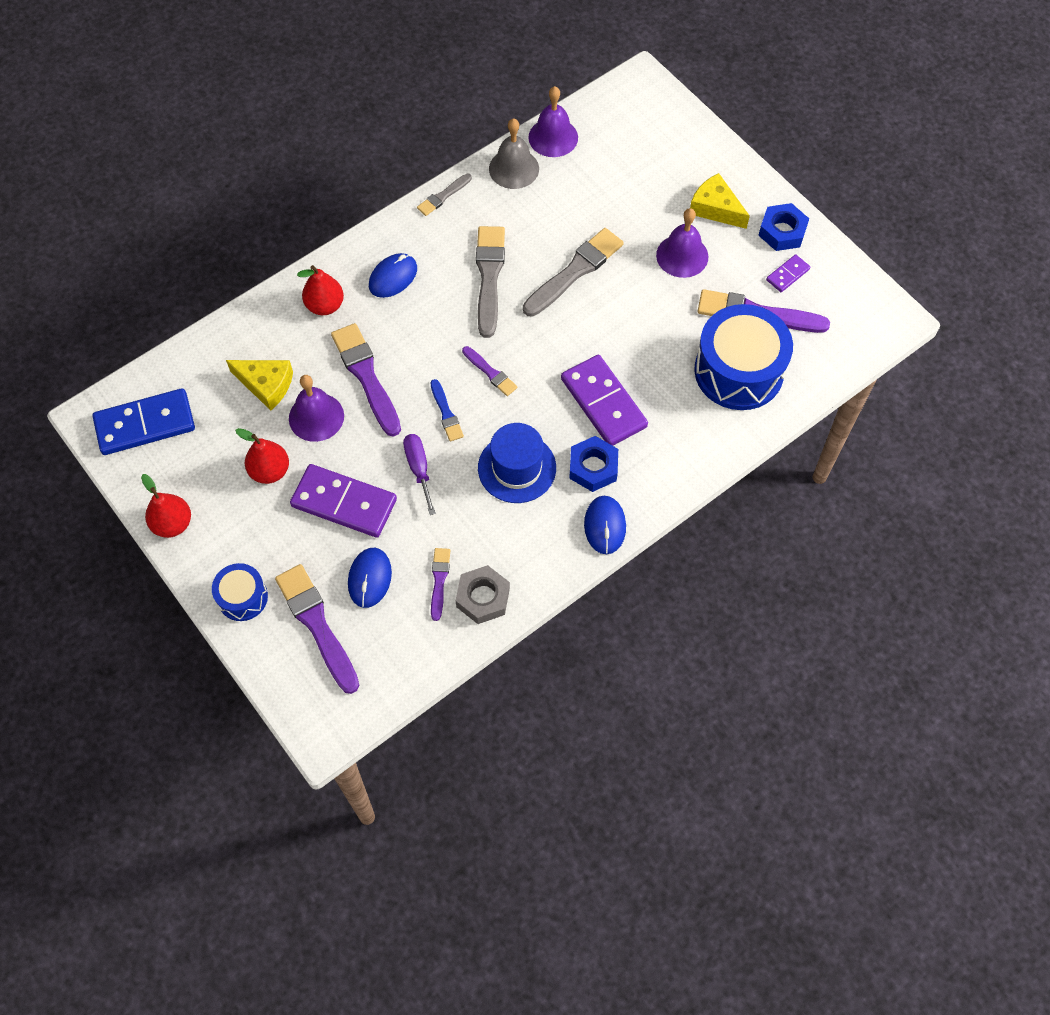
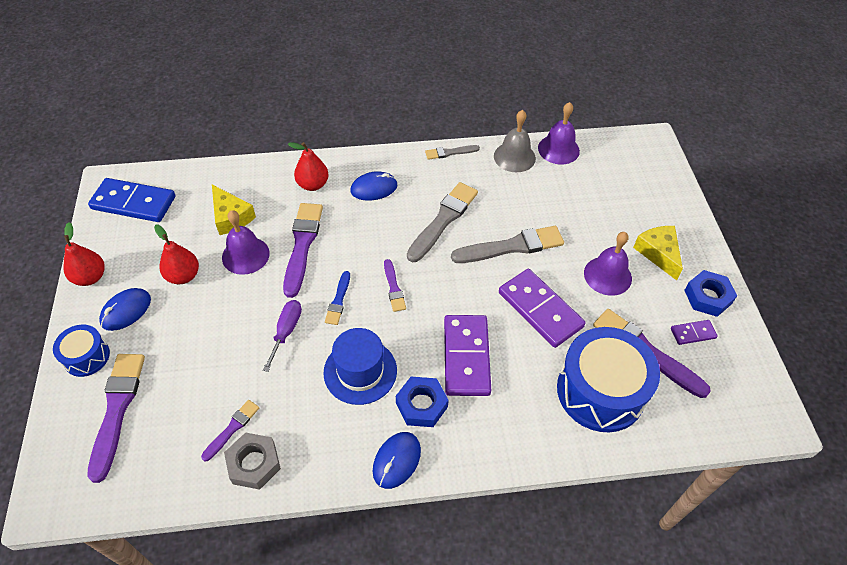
camera: 30 degrees right, 10 degrees down
purple domino [290,464,397,538] -> purple domino moved to [499,269,586,348]
blue mouse [348,548,392,608] -> blue mouse moved to [99,288,151,331]

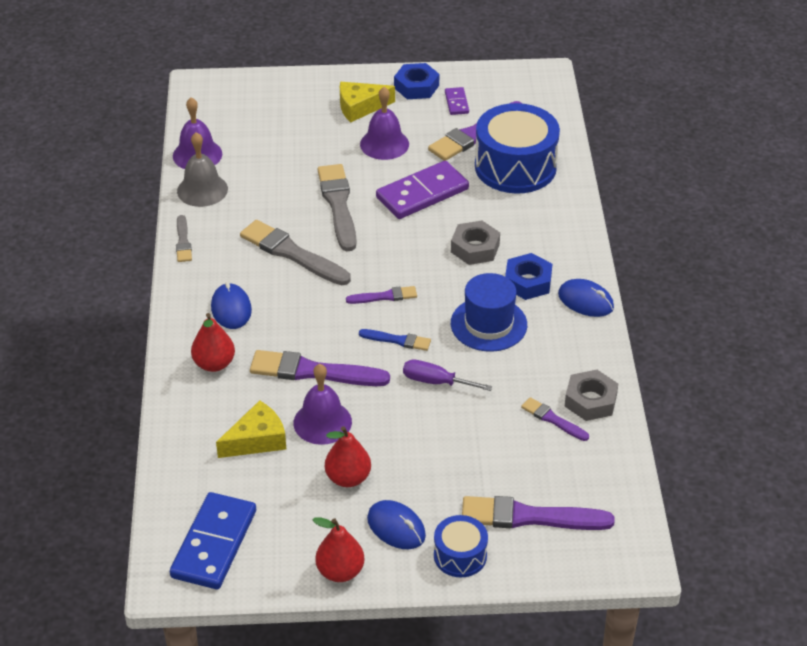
camera: 85 degrees left, 10 degrees down
purple domino [444,315,491,396] -> grey nut [451,221,500,265]

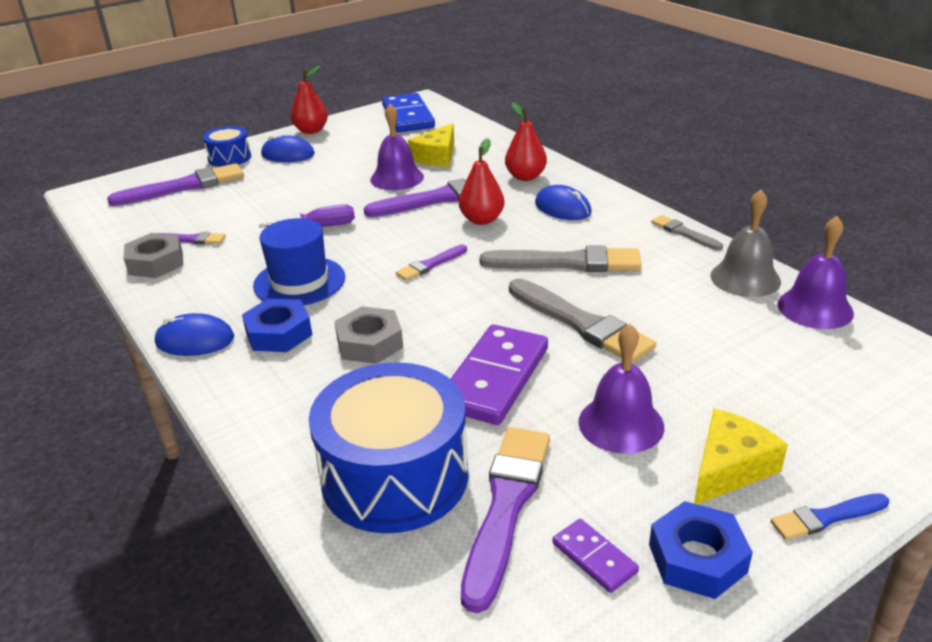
camera: 150 degrees right, 10 degrees down
red pear [325,426,371,487] -> red pear moved to [459,138,505,225]
blue brush [359,329,431,351] -> blue brush moved to [771,493,889,540]

